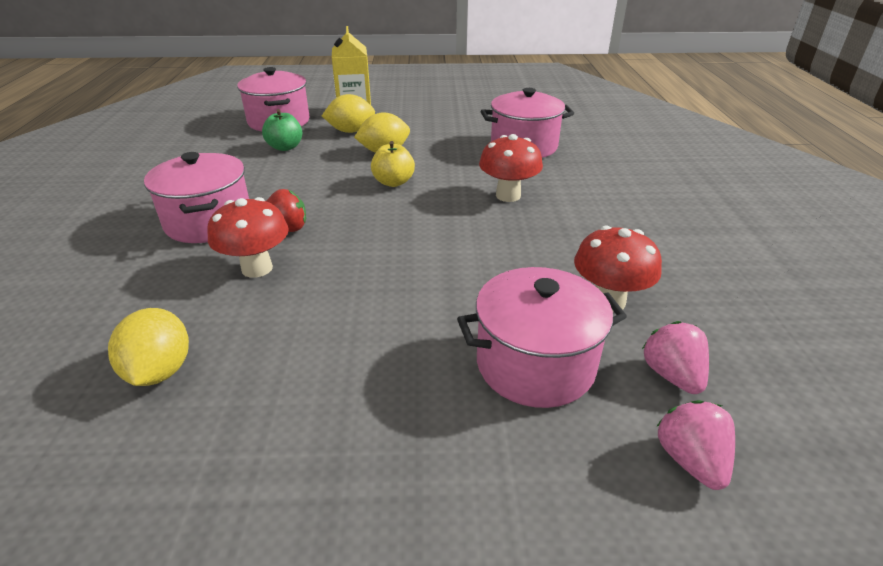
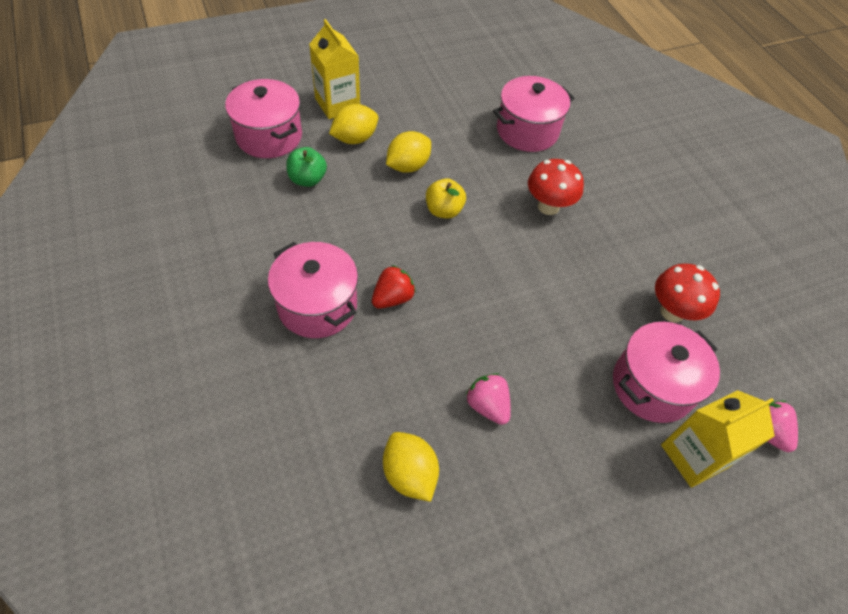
camera: 25 degrees left, 20 degrees up
red mushroom [207,197,289,278] -> none
pink strawberry [642,321,709,394] -> pink strawberry moved to [466,373,511,425]
none -> yellow carton [661,390,775,488]

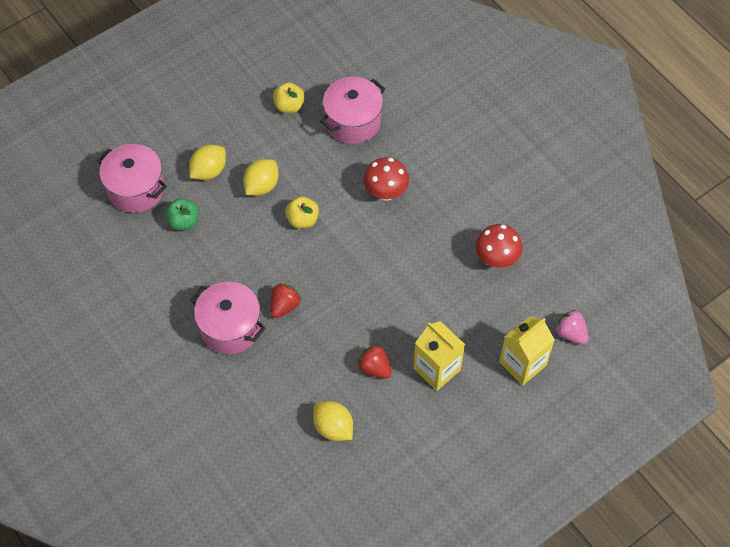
camera: 10 degrees left, 5 degrees up
yellow carton [309,19,360,119] -> yellow carton moved to [413,321,465,391]
pink strawberry [466,373,511,425] -> red strawberry [357,344,392,379]
pink pot [613,322,720,423] -> none
none -> yellow apple [273,82,305,113]

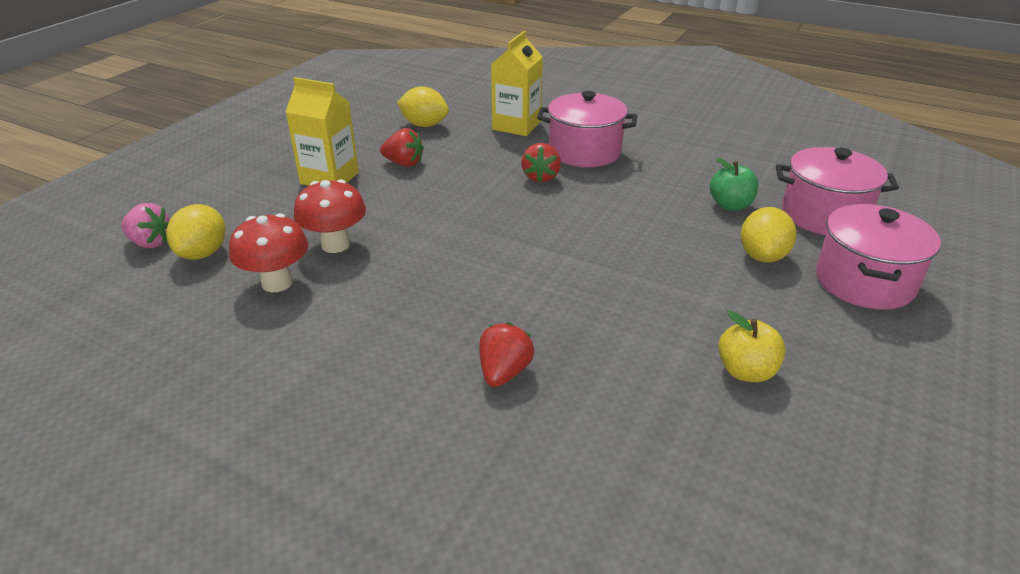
camera: 155 degrees right, 25 degrees down
yellow lemon [243,159,279,196] -> yellow lemon moved to [166,204,225,260]
yellow apple [285,196,319,229] -> none
pink pot [320,77,385,144] -> pink pot moved to [816,204,941,310]
red mushroom [363,157,409,201] -> red mushroom moved to [294,179,366,253]
yellow carton [499,316,555,386] -> yellow carton moved to [491,31,543,136]
none -> red strawberry [479,322,534,387]

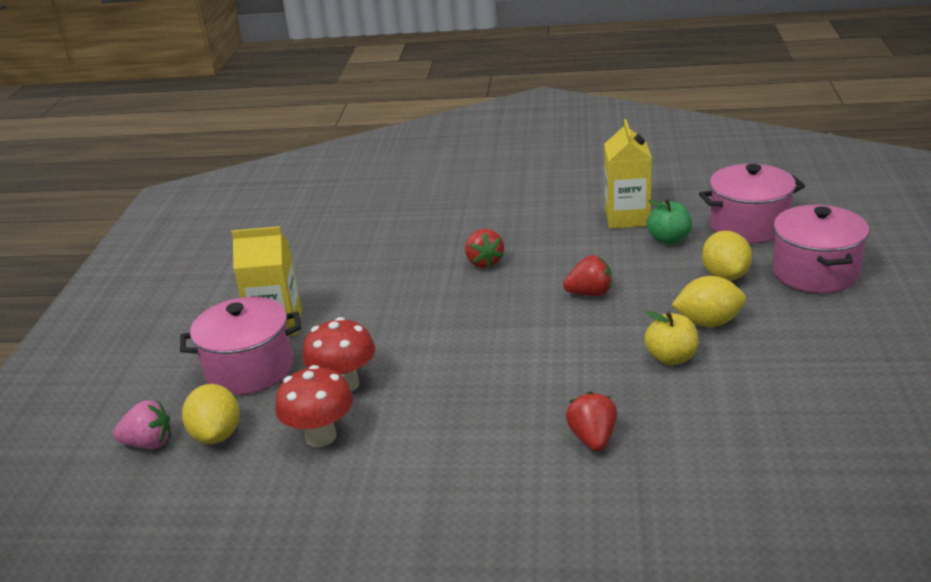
camera: 20 degrees left, 5 degrees down
red strawberry [380,128,424,167] -> red strawberry moved to [563,255,612,296]
yellow lemon [397,86,449,127] -> yellow lemon moved to [672,276,746,327]
yellow carton [491,31,543,136] -> yellow carton moved to [604,119,652,229]
pink pot [537,91,637,167] -> pink pot moved to [180,297,301,395]
yellow apple [718,310,786,382] -> yellow apple moved to [644,311,699,365]

